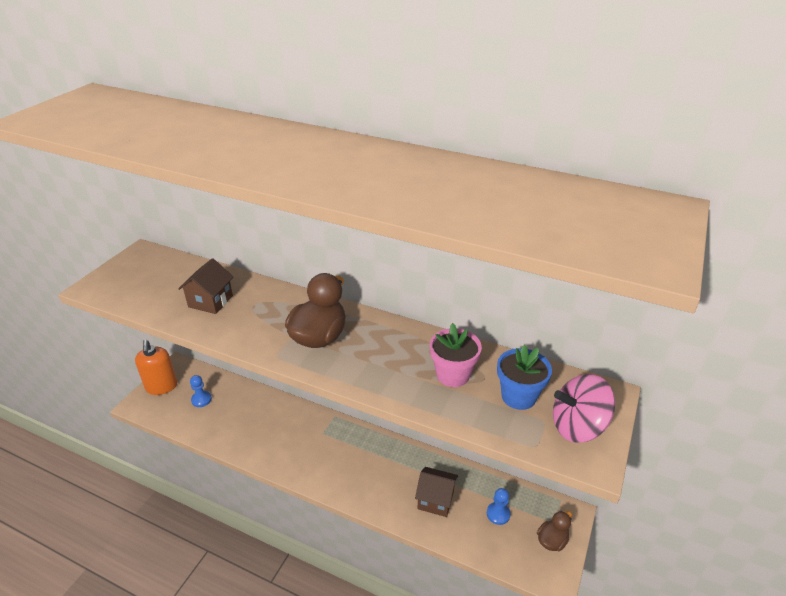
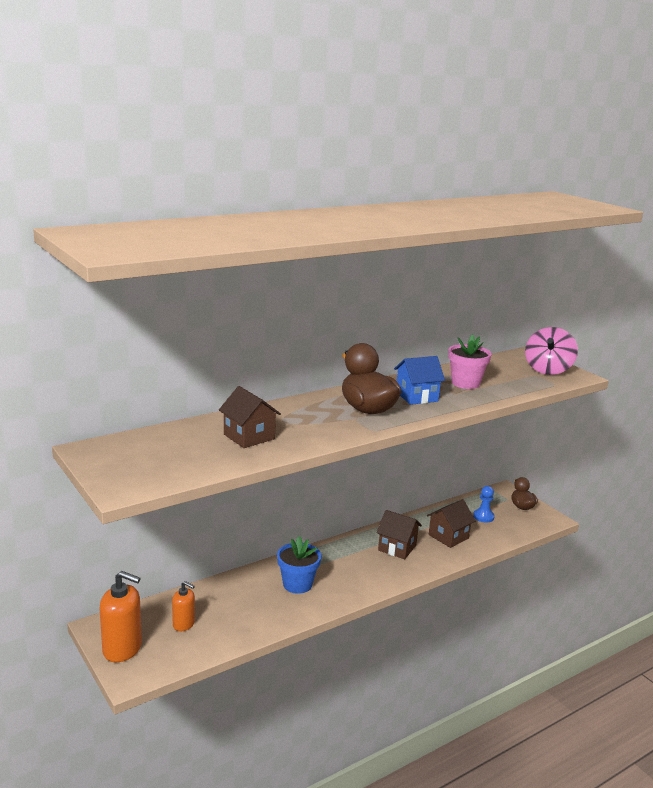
camera: 60 degrees left, 15 degrees down
blue pawn [190,375,212,407] -> orange soap dispenser [172,581,195,631]
blue flower pot [497,345,552,410] -> blue flower pot moved to [277,536,321,594]
none -> brown house [376,510,422,559]
none -> blue house [394,356,445,405]

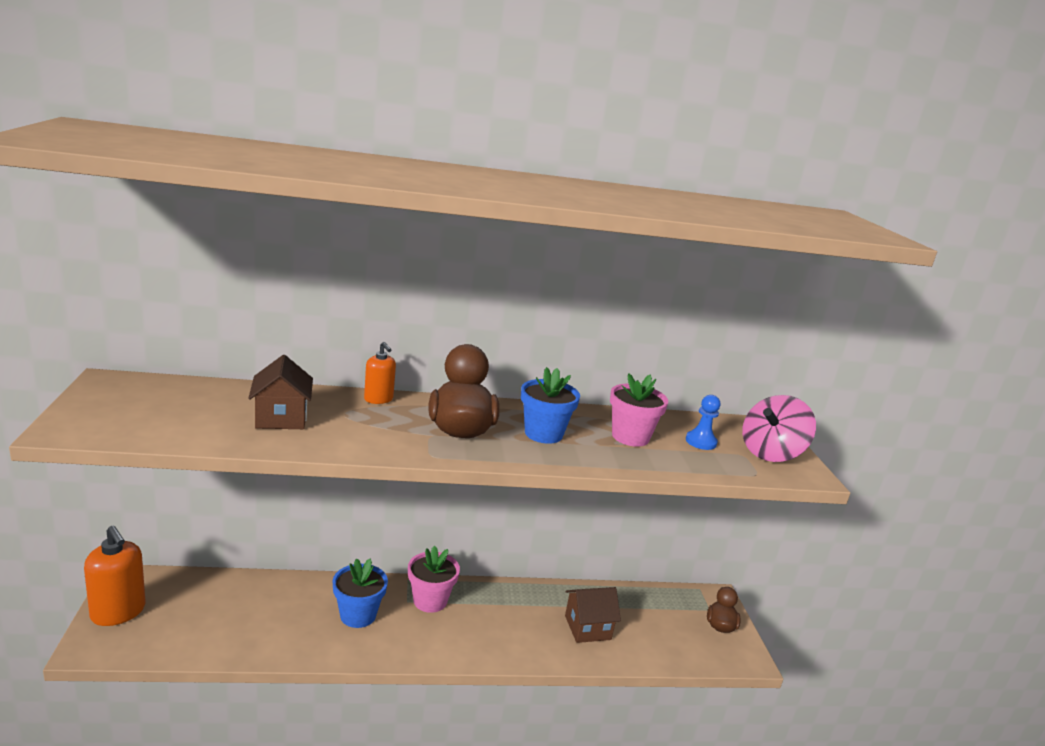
camera: 25 degrees right, 0 degrees up
orange soap dispenser [172,581,195,631] -> orange soap dispenser moved to [364,342,396,404]
brown house [376,510,422,559] -> none
blue house [394,356,445,405] -> blue flower pot [521,367,580,444]
blue pawn [473,486,495,523] -> blue pawn moved to [686,395,720,450]
none -> pink flower pot [408,546,460,613]

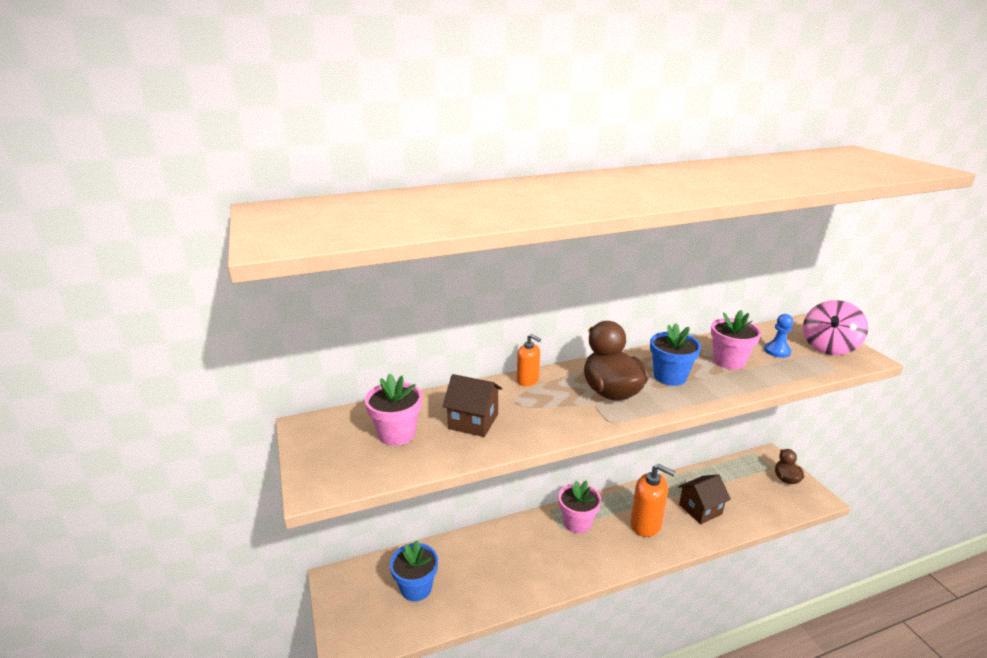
camera: 10 degrees left, 5 degrees up
orange soap dispenser [84,526,145,626] -> orange soap dispenser moved to [631,464,675,537]
brown house [248,355,313,429] -> brown house turned 45 degrees counterclockwise [442,374,502,437]
blue flower pot [333,558,388,628] -> blue flower pot moved to [390,540,438,602]
none -> pink flower pot [365,374,422,446]

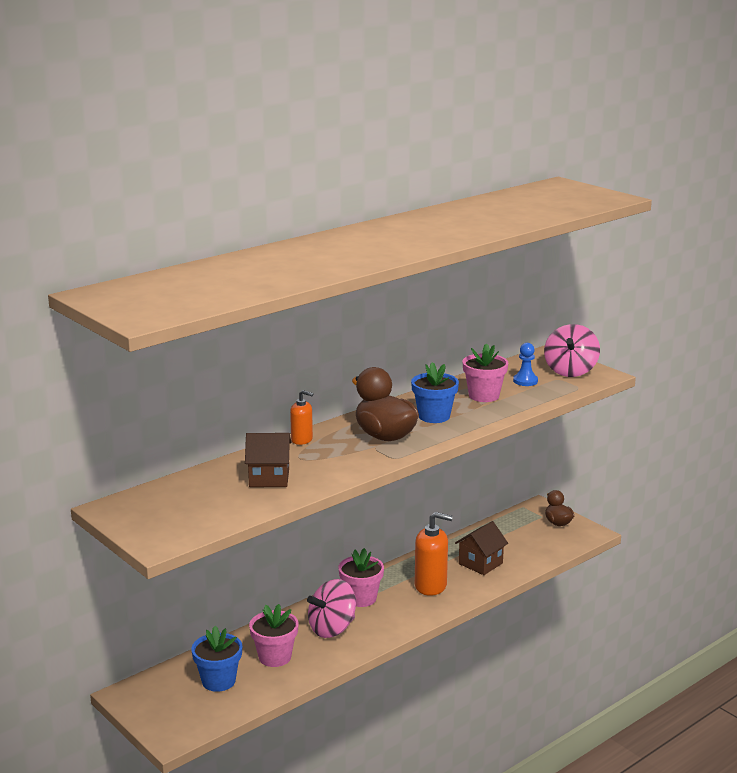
camera: 20 degrees left, 5 degrees down
pink flower pot [365,374,422,446] -> pink flower pot moved to [249,604,299,667]
none -> pink spinning top [307,579,356,638]

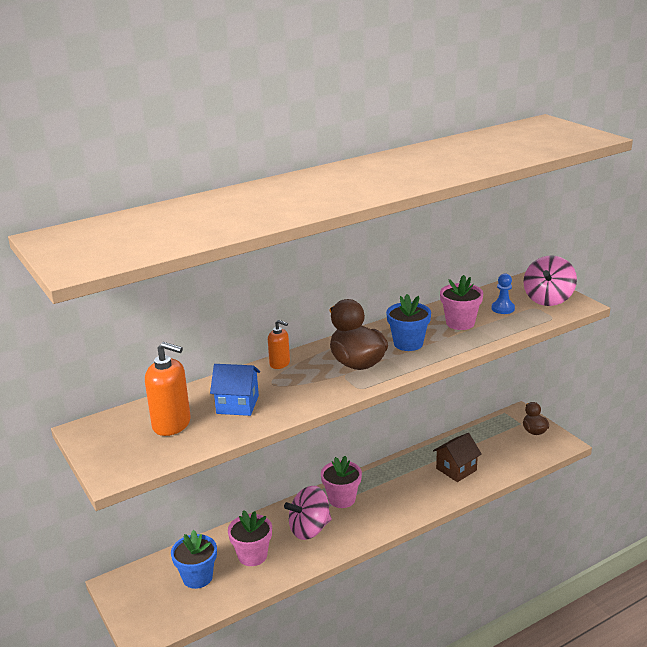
camera: 10 degrees right, 5 degrees up
brown house [245,433,291,487] -> blue house [210,364,260,416]
orange soap dispenser [415,512,453,596] -> orange soap dispenser moved to [145,342,191,436]

